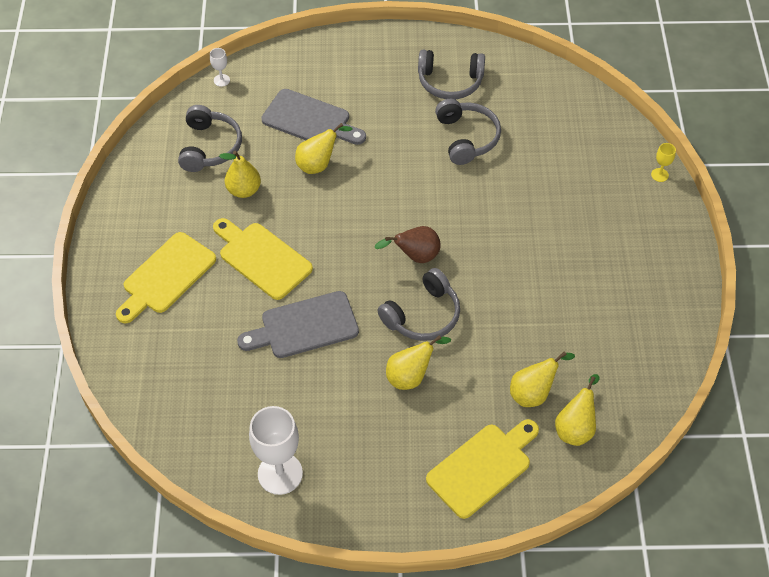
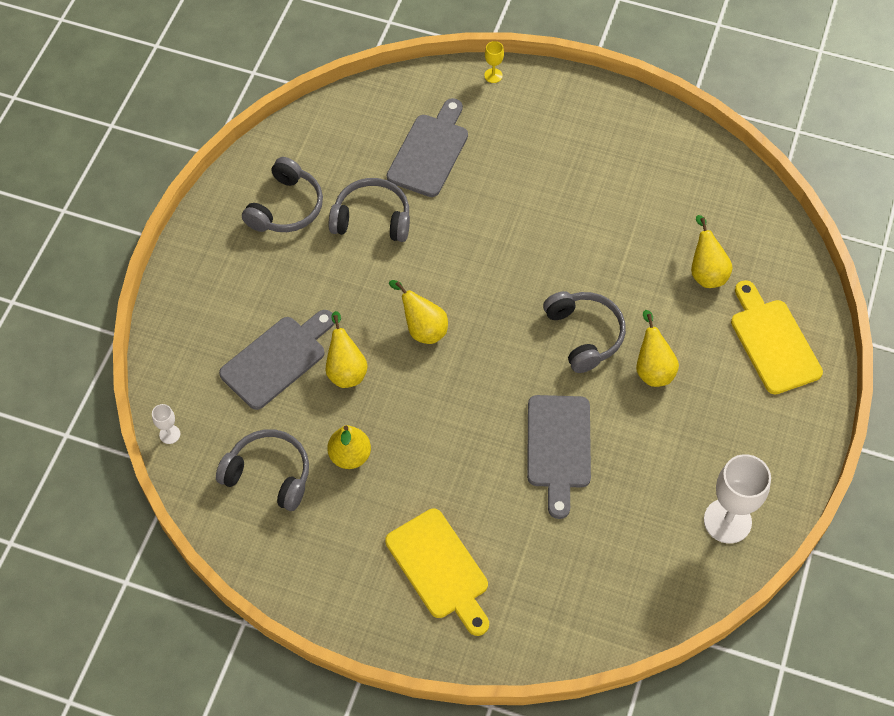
camera: 70 degrees left, 5 degrees up
yellow cutting board [213,218,313,300] -> none
brown pear [374,226,441,263] -> none
yellow pear [555,374,599,446] -> yellow pear moved to [389,280,448,344]
none -> grey cutting board [387,98,468,197]

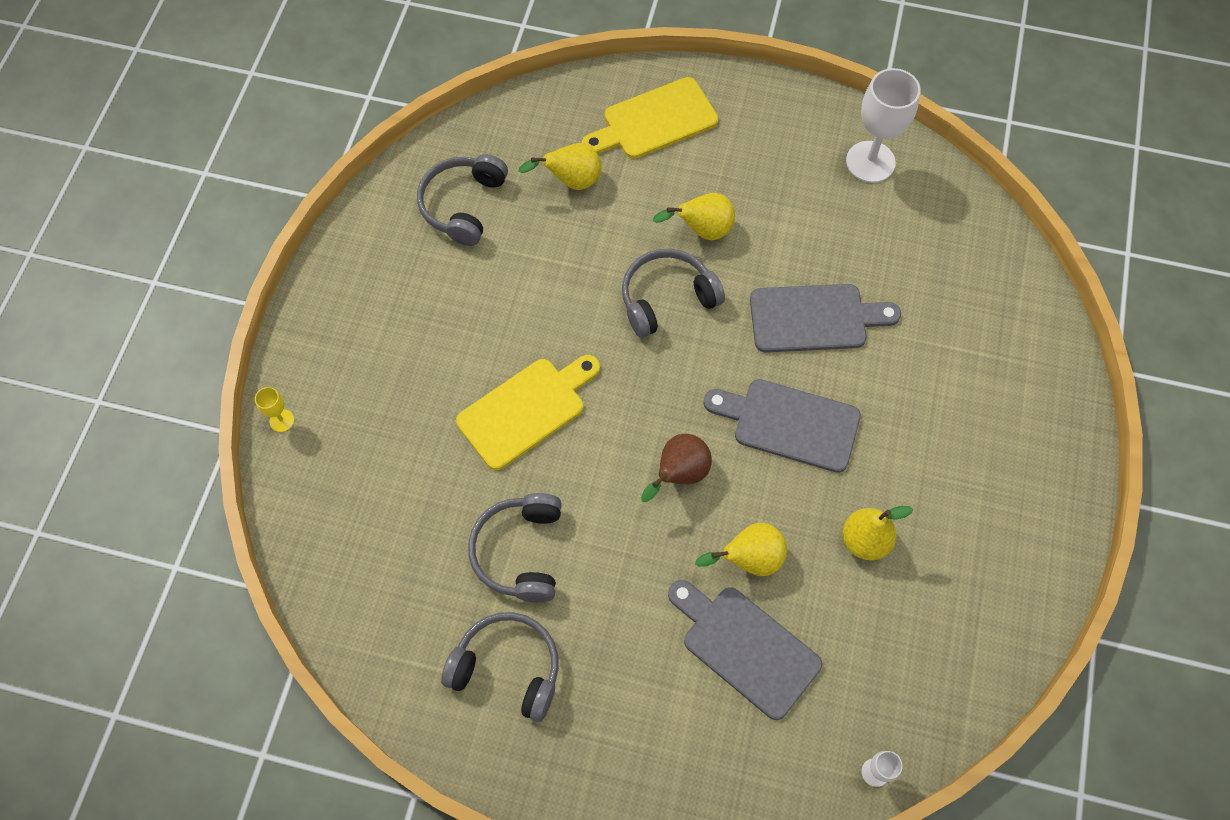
camera: 95 degrees left, 5 degrees up
grey headphones [216,429,309,511] -> grey headphones moved to [417,154,508,246]
yellow cutting board [385,509,489,636] -> yellow cutting board moved to [456,355,600,470]
grey cutting board [387,98,468,197] -> grey cutting board moved to [704,379,861,473]
yellow pear [389,280,448,344] -> brown pear [641,434,712,502]

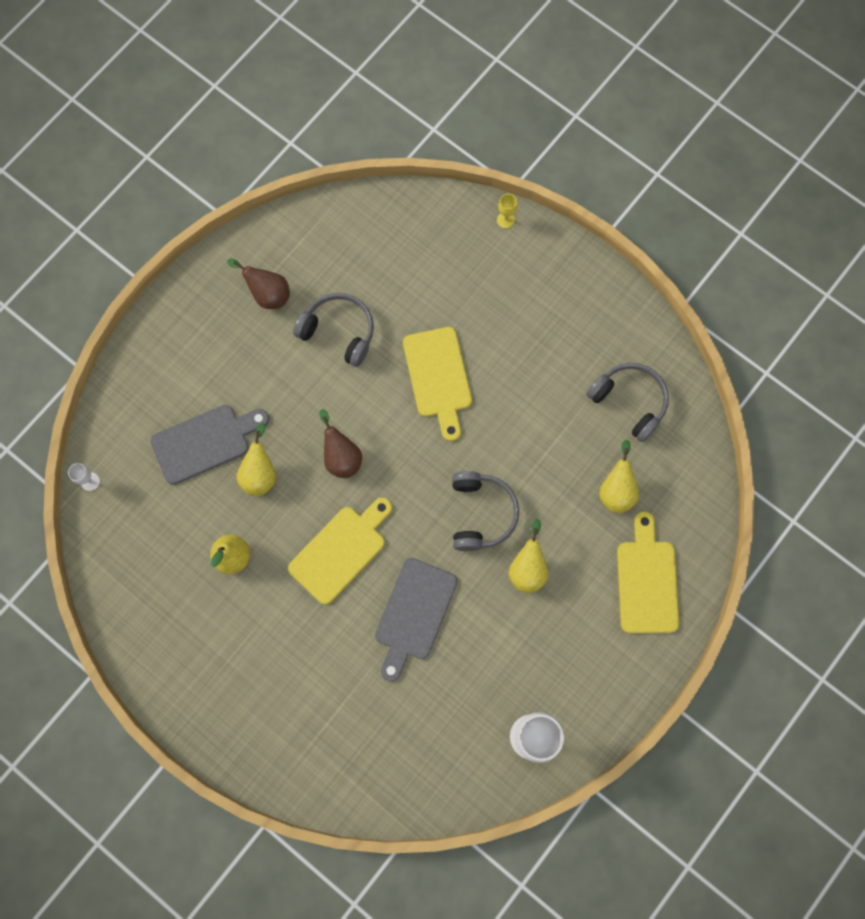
camera: 115 degrees right, 10 degrees up
grey headphones [441,612,559,722] -> brown pear [227,259,290,309]
grey cutting board [704,379,861,473] -> yellow cutting board [288,498,392,605]

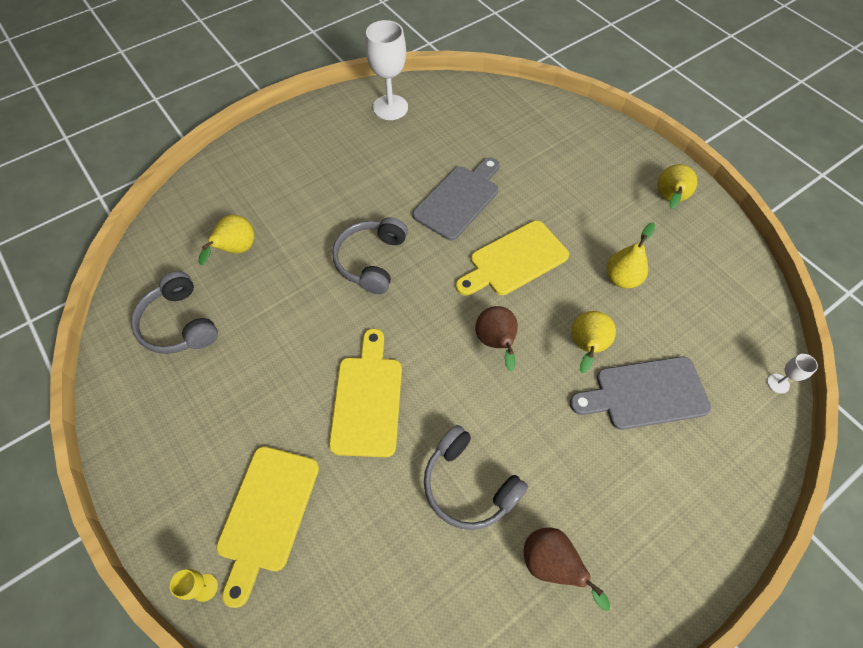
camera: 165 degrees left, 15 degrees down
yellow pear [509,519,548,593] -> yellow pear moved to [657,164,697,209]
yellow cutting board [617,512,679,633] -> yellow cutting board moved to [216,446,319,608]

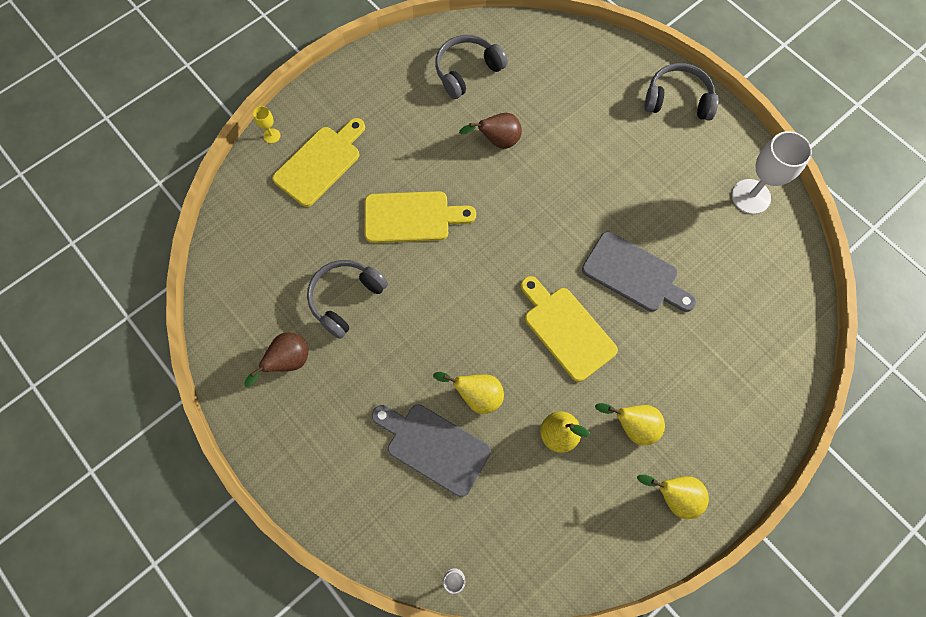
camera: 85 degrees right, 10 degrees up
yellow pear [199,215,254,265] -> yellow pear moved to [595,403,665,446]
yellow cutting board [216,446,319,608] -> yellow cutting board turned 120 degrees clockwise [272,118,365,207]
grey headphones [332,217,408,294] -> grey headphones moved to [645,63,719,121]
brown pear [475,306,518,372] -> brown pear moved to [459,113,522,149]
grey cutting board [570,357,711,430] -> grey cutting board turned 45 degrees counterclockwise [372,404,491,497]

